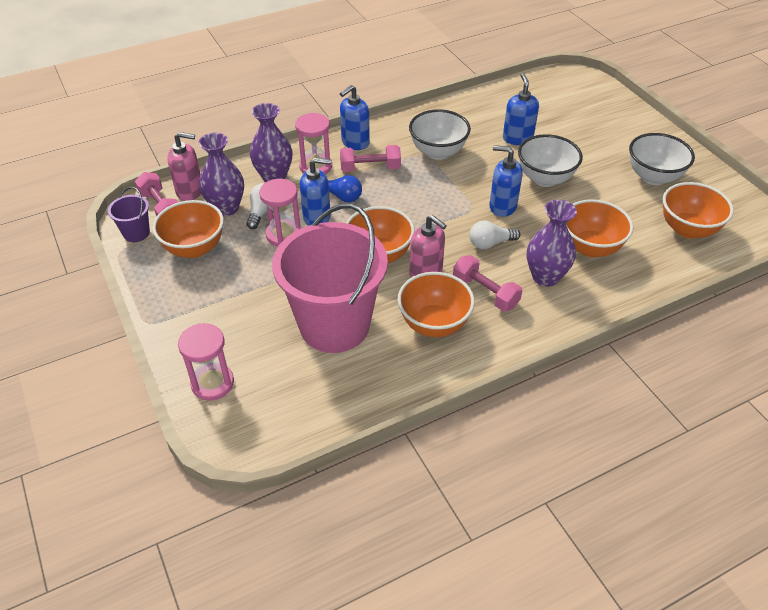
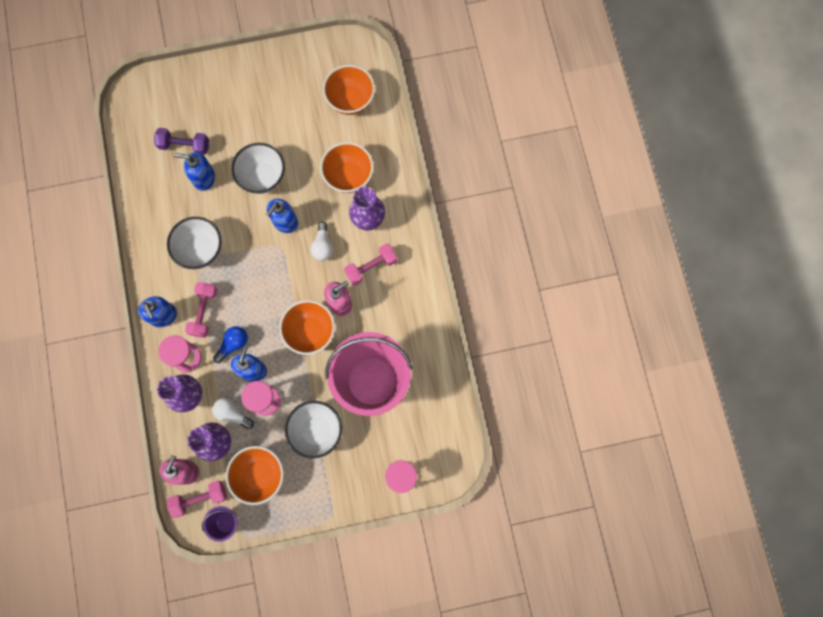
camera: 75 degrees left, 30 degrees up
orange bowl [397,272,475,337] -> none
white bowl [629,133,695,185] -> white bowl moved to [285,401,342,459]
none -> purple dumbbell [154,128,209,155]

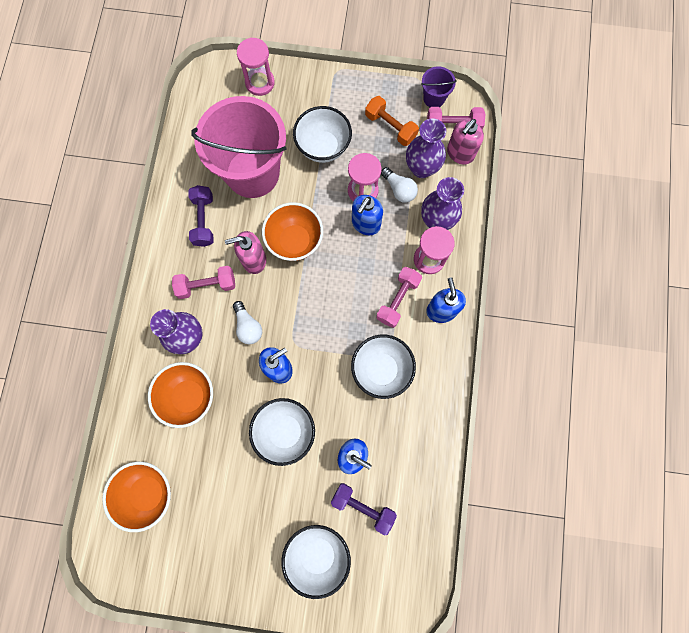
camera: 160 degrees left, 0 degrees up
blue light bulb [213,326,248,363] -> none
orange bowl [226,446,284,505] -> orange dumbbell [365,96,419,146]
white light bulb [311,222,333,261] -> white light bulb turned 135 degrees clockwise [233,301,262,344]
none -> purple dumbbell [189,185,213,247]
none -> white bowl [281,525,351,599]

